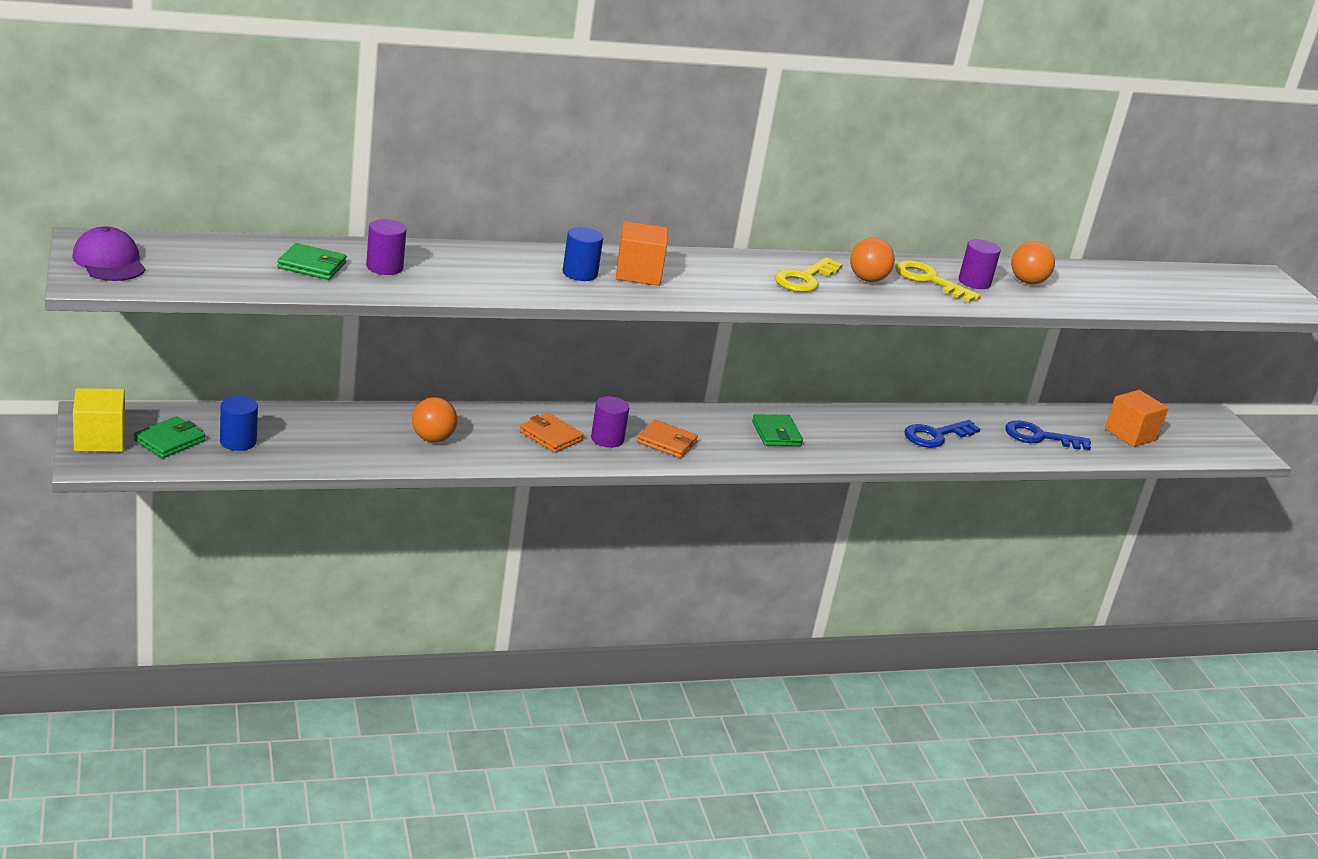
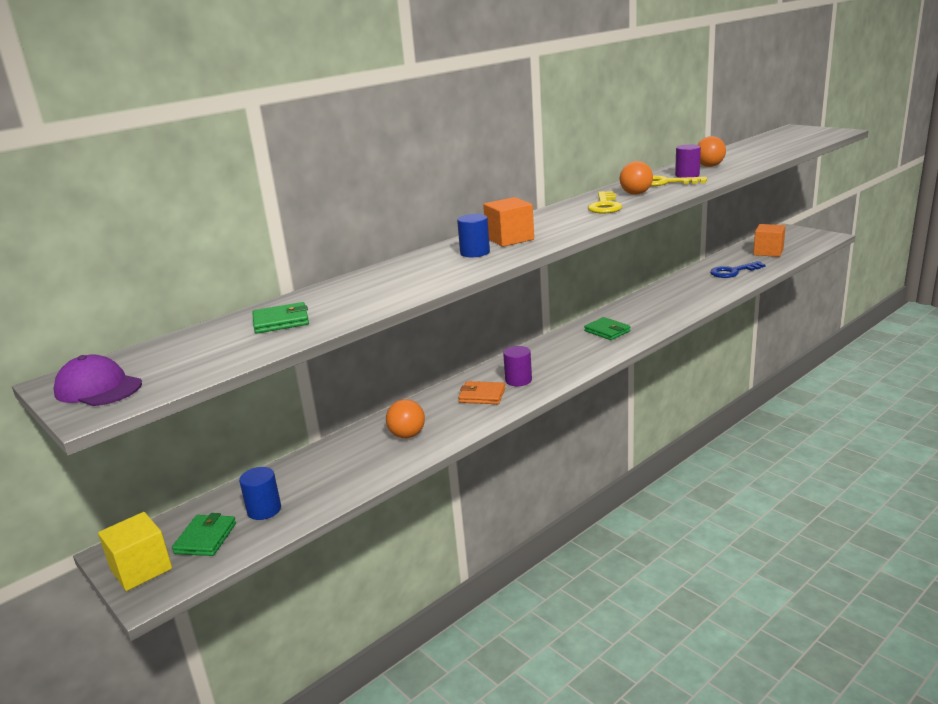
camera: 20 degrees left, 5 degrees down
purple cylinder [366,219,406,275] -> none
orange wallet [637,420,698,458] -> none
blue key [904,420,980,448] -> none

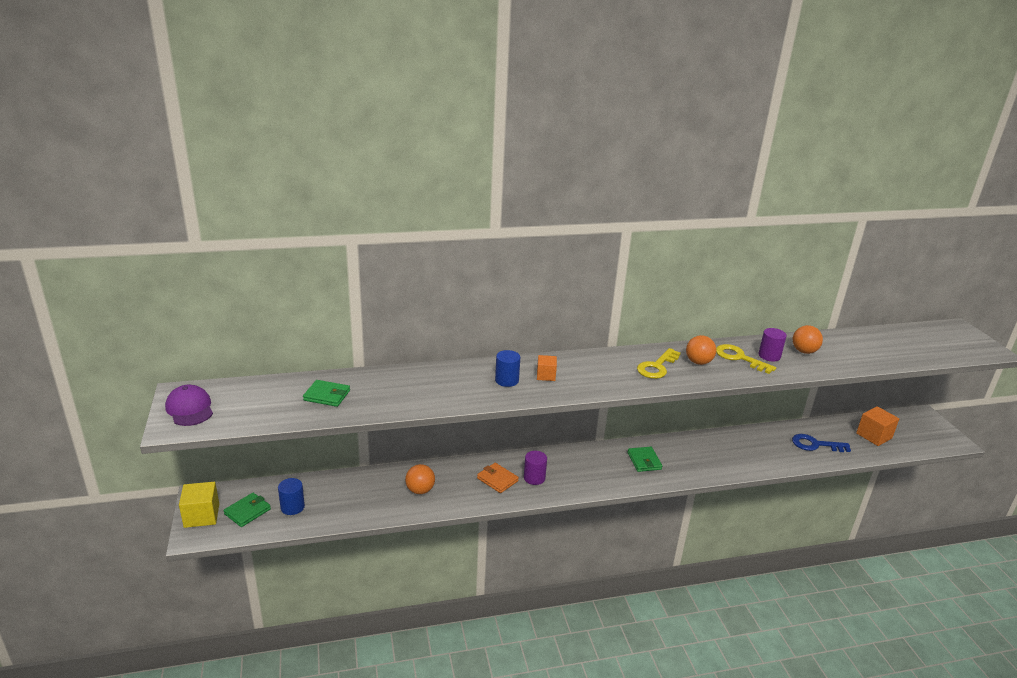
camera: 25 degrees right, 5 degrees up
orange cube [483,197,534,247] -> orange cube [537,355,557,381], size x0.62

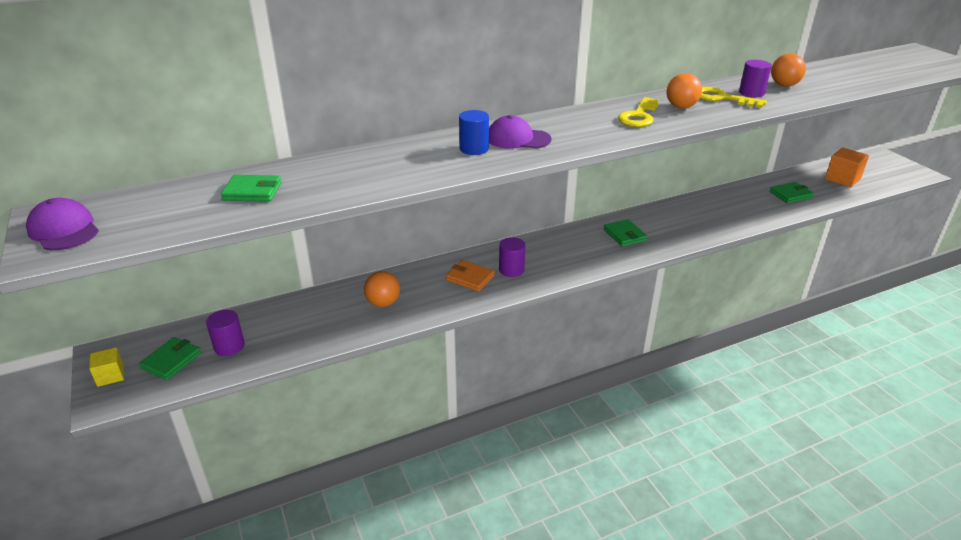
camera: 10 degrees left, 5 degrees up
yellow cube [179,482,219,528] -> yellow cube [89,347,124,387], size x0.62
blue cylinder [278,478,305,515] -> purple cylinder [206,310,245,356]
orange cube [537,355,557,381] -> purple cap [489,115,551,149]
blue key [792,434,851,452] -> green wallet [770,182,814,203]

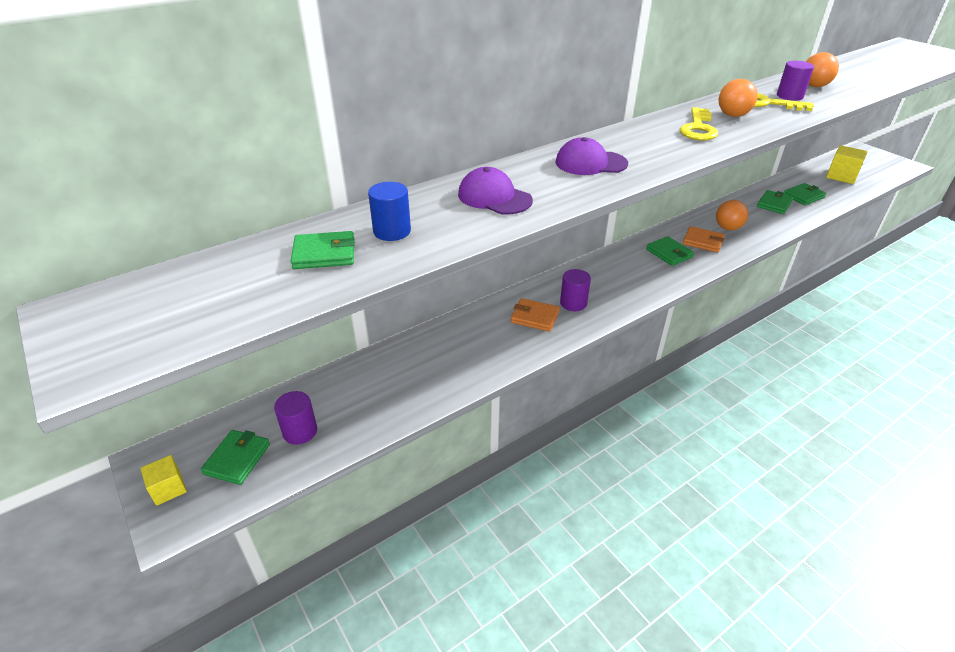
camera: 10 degrees left, 5 degrees up
purple cap [26,198,99,250] -> purple cap moved to [458,167,533,215]
orange ball [364,271,400,307] -> orange ball moved to [716,200,748,231]
blue cylinder [459,110,489,155] -> blue cylinder moved to [368,182,411,241]
orange cube [825,147,869,187] -> yellow cube [826,145,868,184]
none -> orange wallet [683,226,725,253]
none -> green wallet [757,190,793,214]

